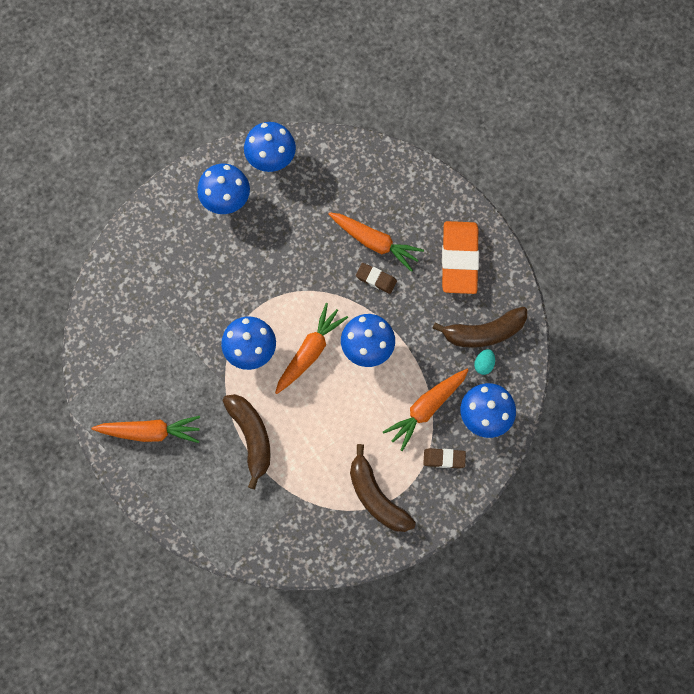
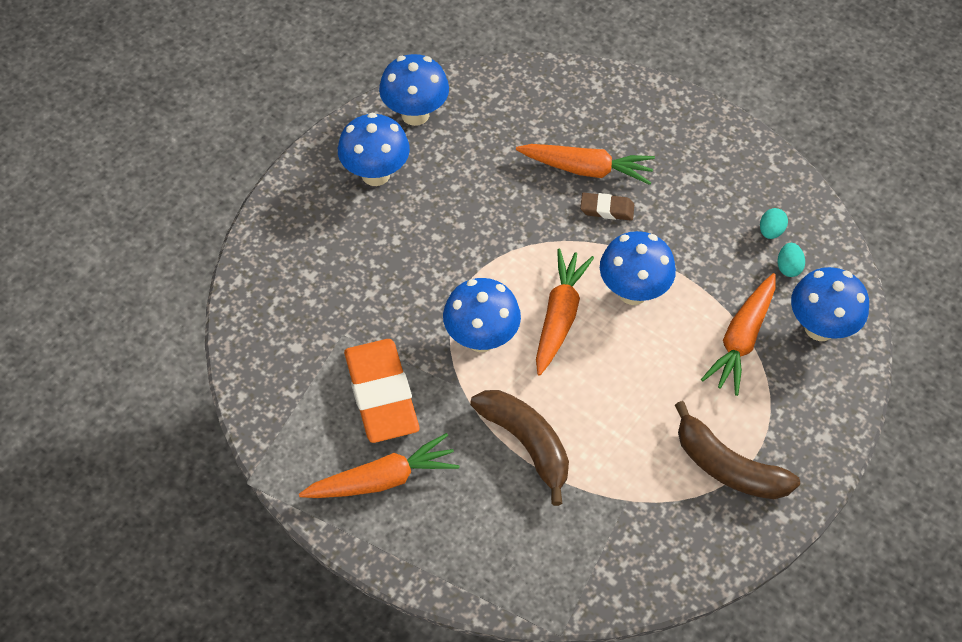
camera: 20 degrees left, 15 degrees down
brown eraser [423,448,466,468] -> none
brown banana [432,307,527,348] -> turquoise egg [760,208,788,239]
orange eraser [442,221,479,294] -> orange eraser moved to [344,339,419,443]

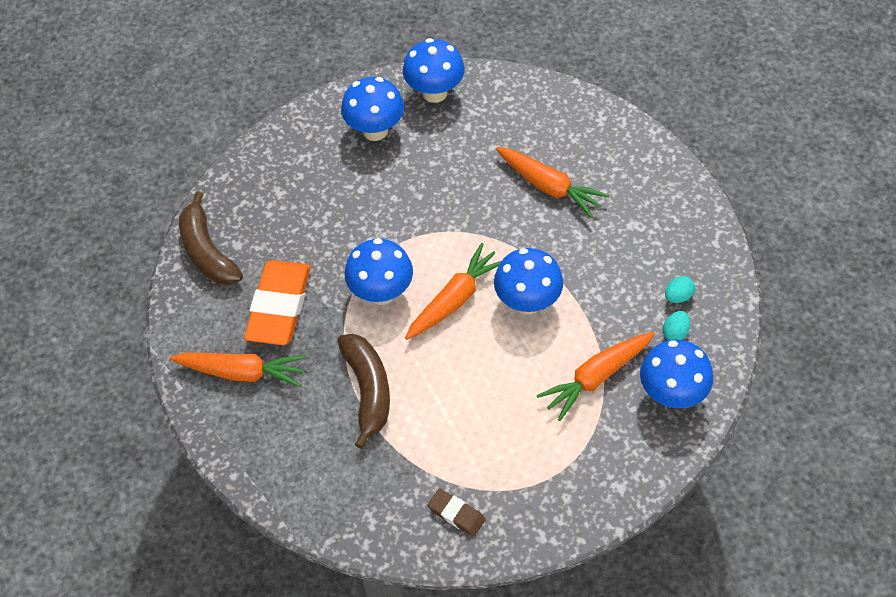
camera: 30 degrees right, 0 degrees up
brown eraser [580,193,634,221] -> brown eraser moved to [428,489,486,537]
brown banana [675,401,800,499] -> brown banana moved to [179,191,243,285]

